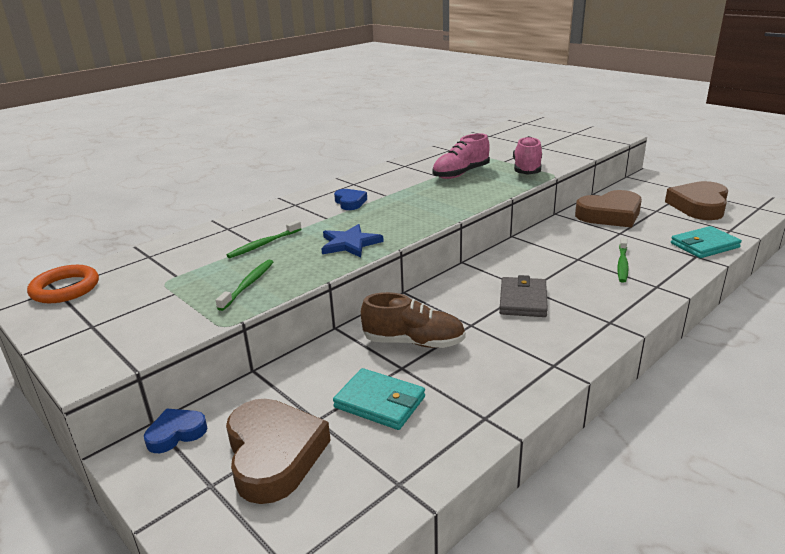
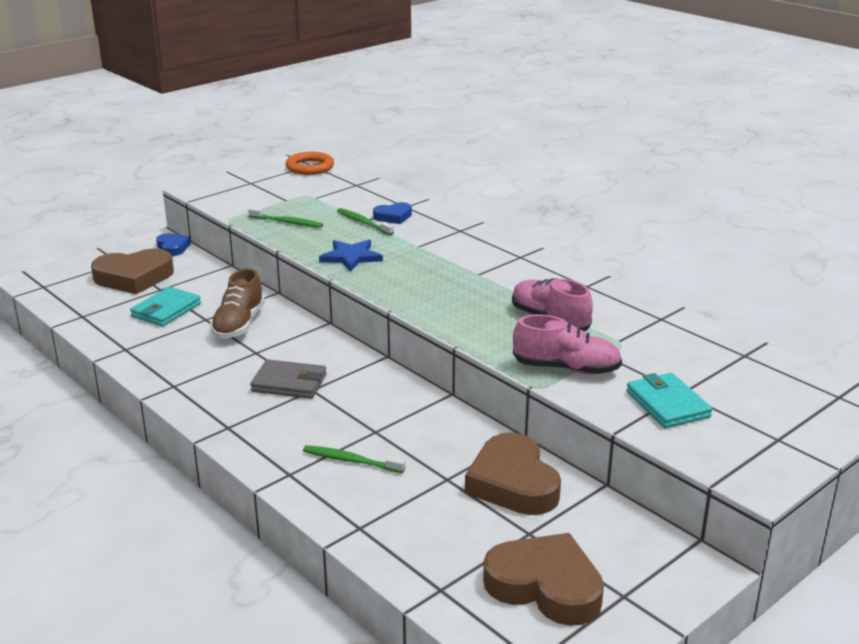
camera: 90 degrees right, 0 degrees up
blue heart [334,189,367,210] -> blue heart moved to [373,202,412,224]
turquoise wallet [671,226,742,258] -> turquoise wallet moved to [626,373,712,428]

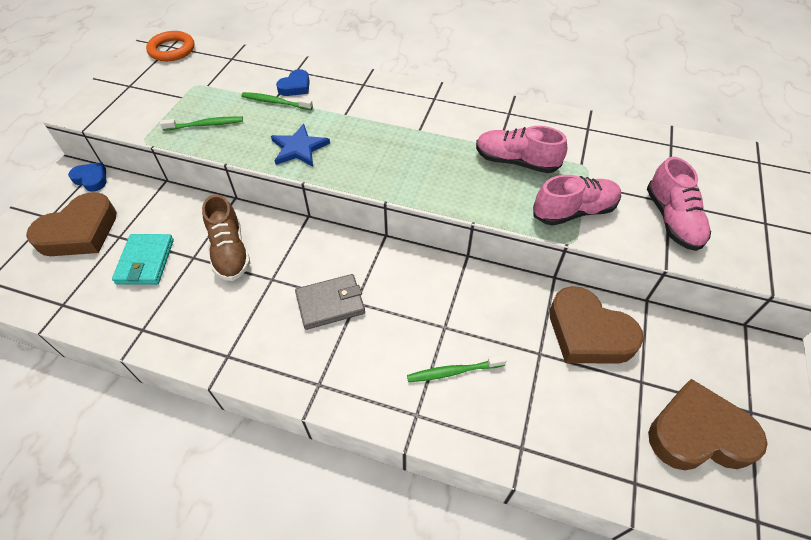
camera: 30 degrees left, 25 degrees up
turquoise wallet [626,373,712,428] -> pink shoe [647,157,711,251]

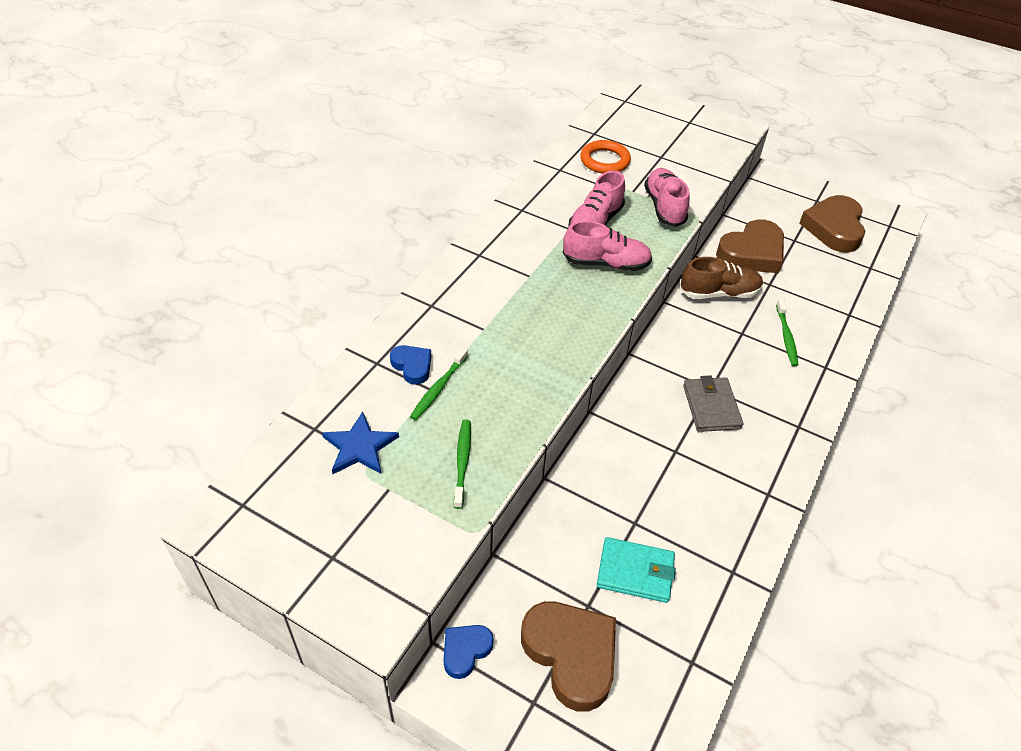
camera: 80 degrees left, 5 degrees down
orange ring [146,31,194,61] -> orange ring moved to [580,140,631,174]
brown shoe [202,194,250,281] -> brown shoe moved to [680,257,763,299]
blue star [271,124,330,167] -> blue star moved to [322,411,399,474]
pink shoe [647,157,711,251] -> pink shoe moved to [563,221,652,271]

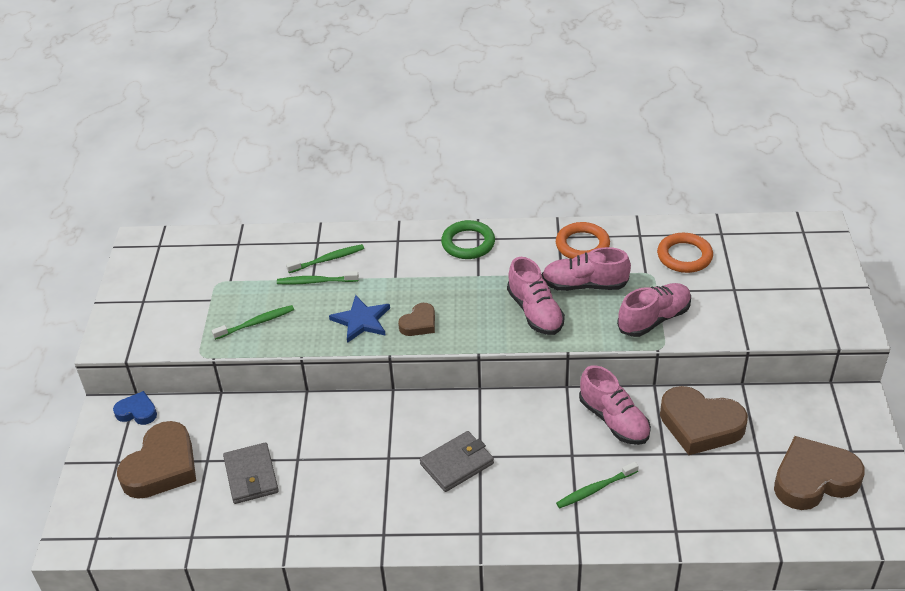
camera: 65 degrees right, 5 degrees down
blue star [322,411,399,474] -> blue star moved to [329,295,390,343]
blue heart [390,345,431,385] -> green toothbrush [286,244,364,273]
turquoise wallet [597,537,676,603] -> grey wallet [223,442,279,504]
brown shoe [680,257,763,299] -> pink shoe [579,365,651,445]
none -> brown heart [398,303,435,336]
none -> green ring [441,220,495,259]
none -> orange ring [556,222,610,259]

